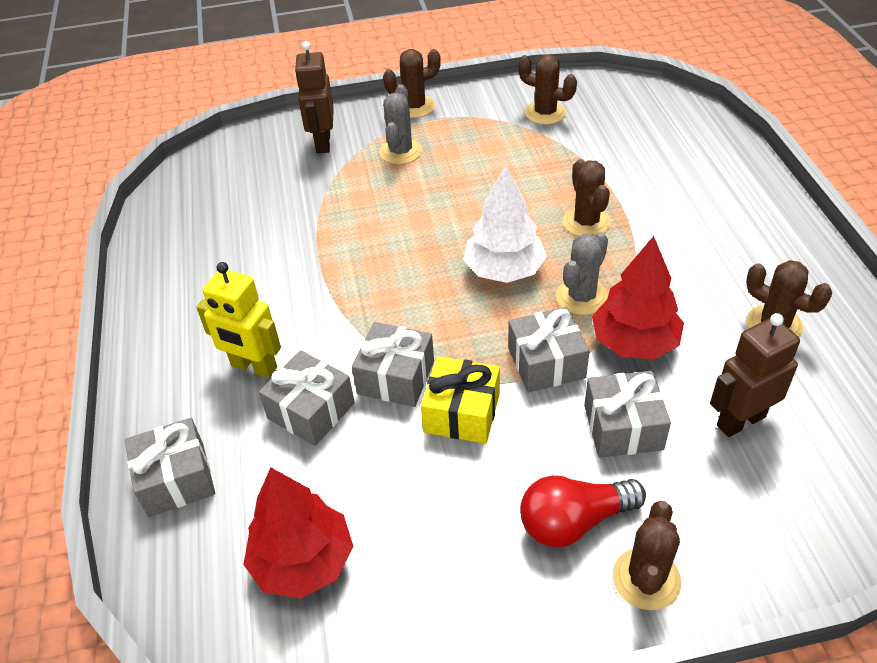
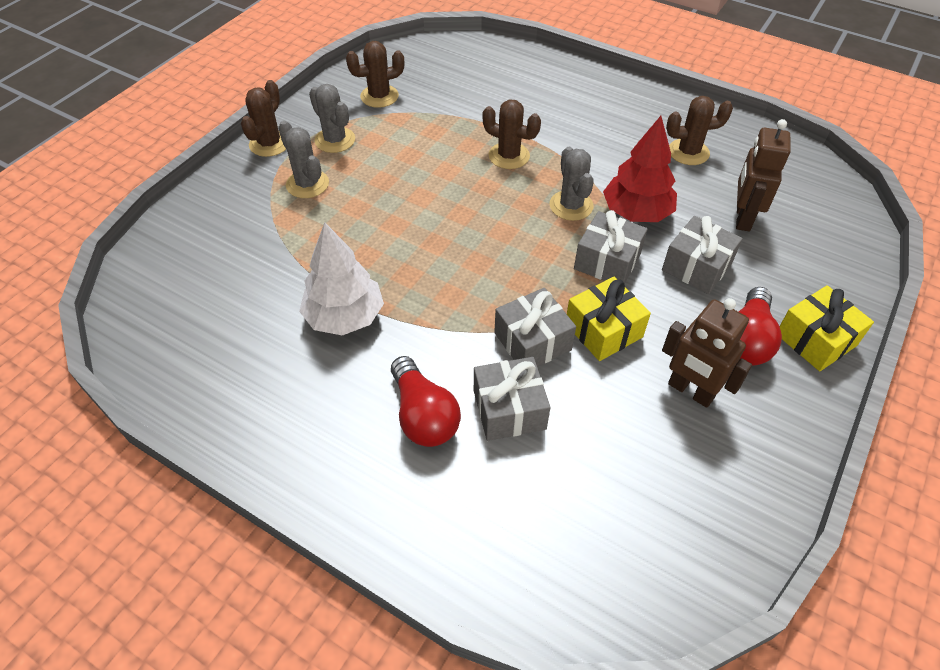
camera: 50 degrees left, 5 degrees up
grey gift [125,418,215,517] -> none
yellow robot [196,262,281,378] -> red light bulb [391,356,461,447]
red tree [243,467,353,598] -> none
brown robot [295,41,334,153] -> brown robot moved to [662,298,752,408]
white tree [463,165,547,283] -> white tree moved to [299,222,384,335]
brown cactus [612,501,681,610] -> yellow gift [780,285,874,371]
none -> grey cactus [309,84,355,153]

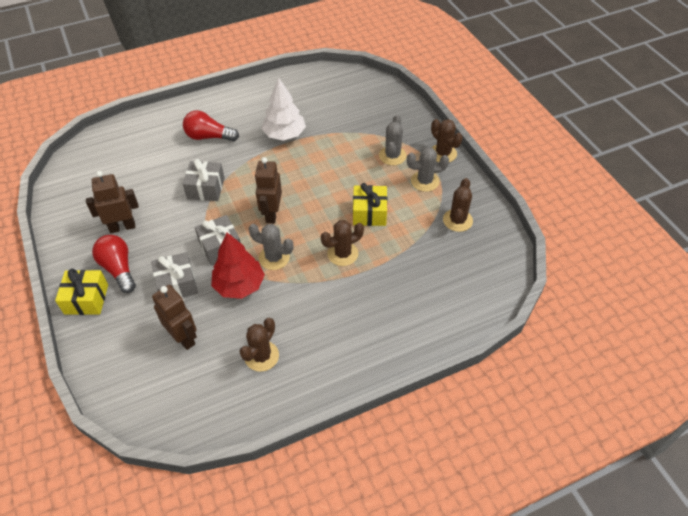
camera: 125 degrees right, 0 degrees up
grey cactus [278,121,329,198] -> grey cactus turned 75 degrees counterclockwise [379,115,406,165]
grey gift [474,357,550,441] -> none
yellow gift [567,277,651,361] -> yellow gift moved to [353,183,387,226]
none -> brown robot [255,157,282,224]

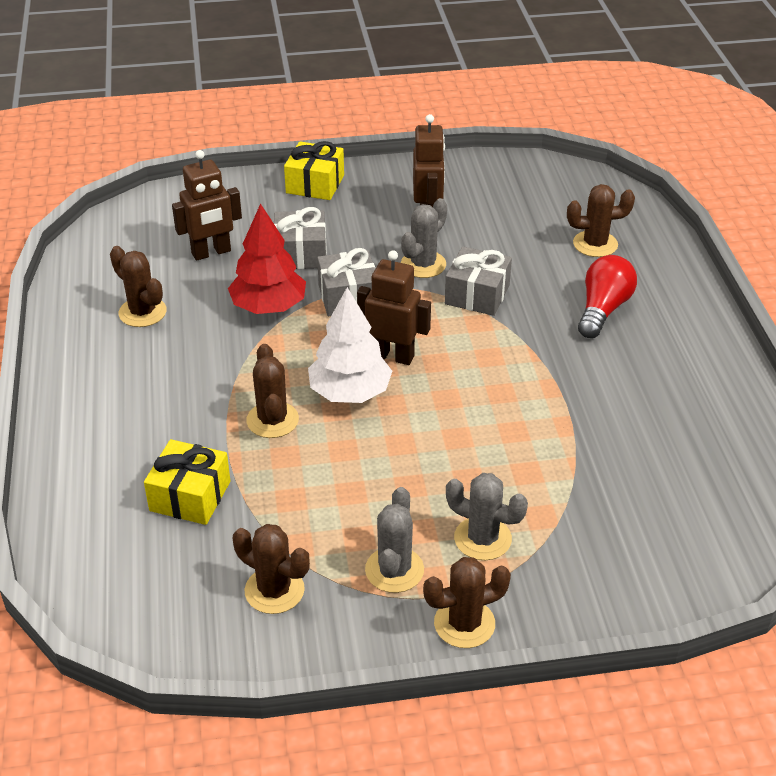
camera: 105 degrees right, 10 degrees down
red light bulb [92,235,136,293] -> none
grey cactus [249,224,294,270] -> grey cactus moved to [401,198,447,278]
white tree [261,77,306,141] -> white tree moved to [308,287,392,403]
yellow gift [353,183,387,226] -> yellow gift moved to [144,439,230,525]
none -> brown cactus [567,184,635,257]

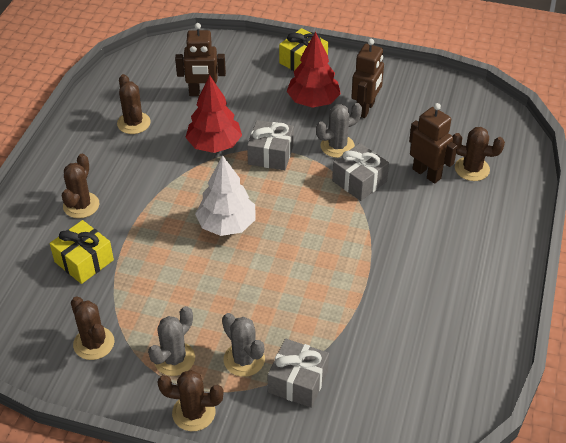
camera: 25 degrees right, 5 degrees up
brown cactus [246,344,299,438] -> brown cactus moved to [62,154,99,218]
grey gift [274,207,327,269] -> grey gift moved to [267,339,329,408]
brown robot [357,250,431,365] -> brown robot moved to [409,103,457,183]
red light bulb [578,255,637,338] -> none
none -> red tree [287,32,341,108]

